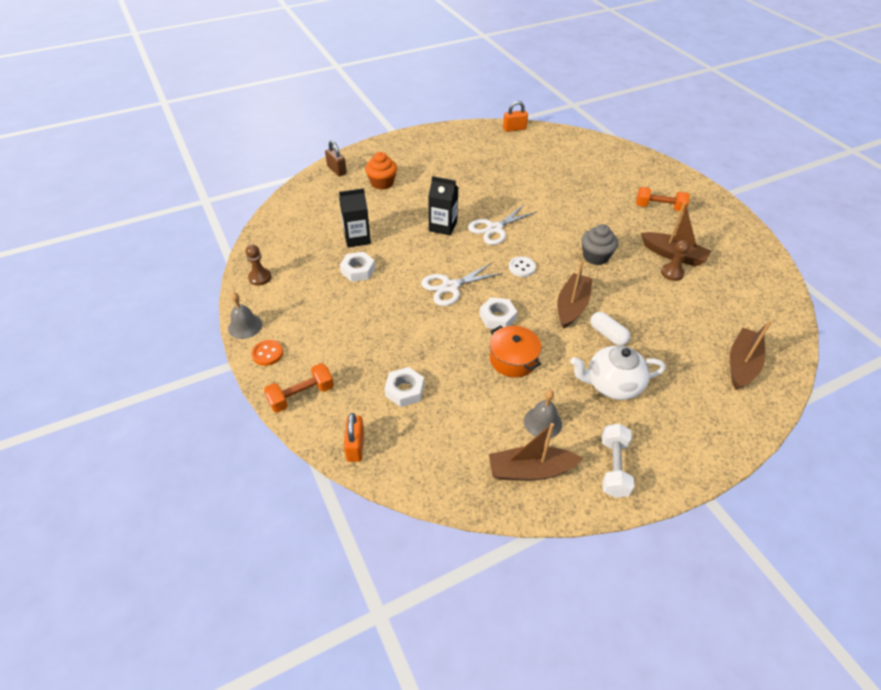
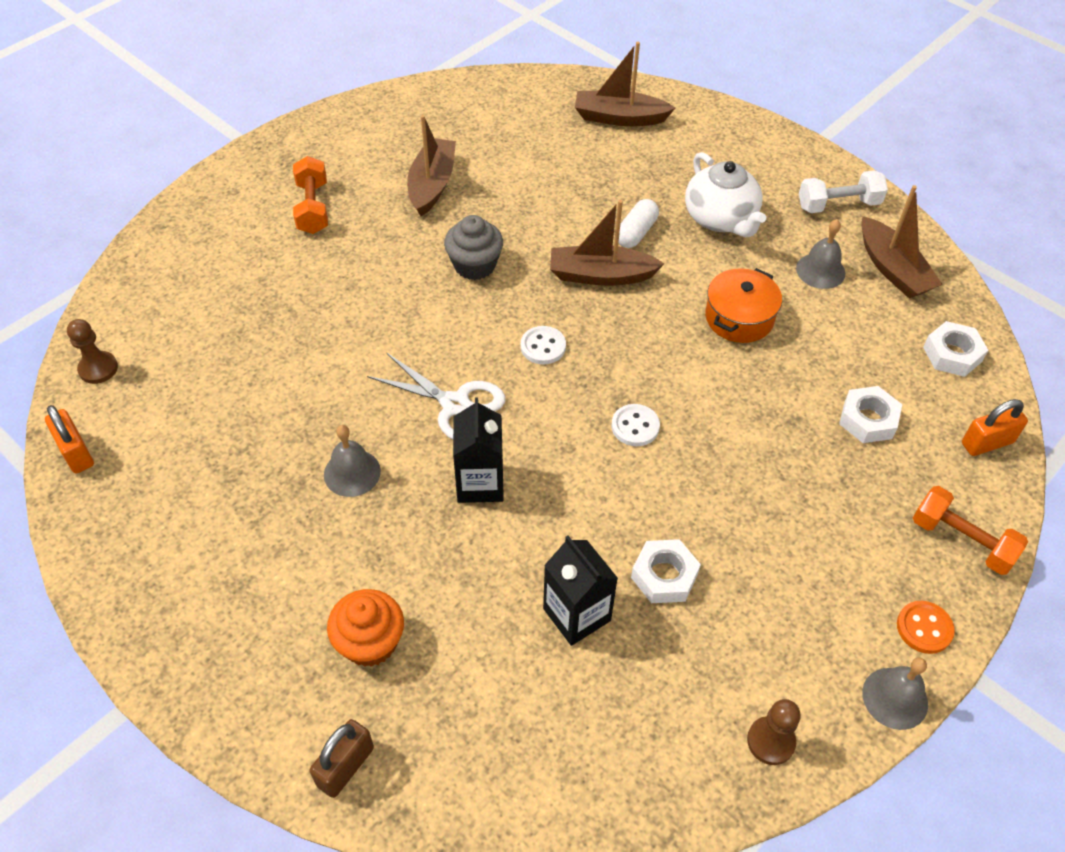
camera: 110 degrees left, 5 degrees up
white scissors [421,263,503,306] -> white button [611,404,660,446]
white nut [479,297,517,330] -> white nut moved to [923,321,988,377]
brown pawn [661,240,690,281] -> brown pawn moved to [67,319,118,384]
none -> grey bell [324,425,381,497]

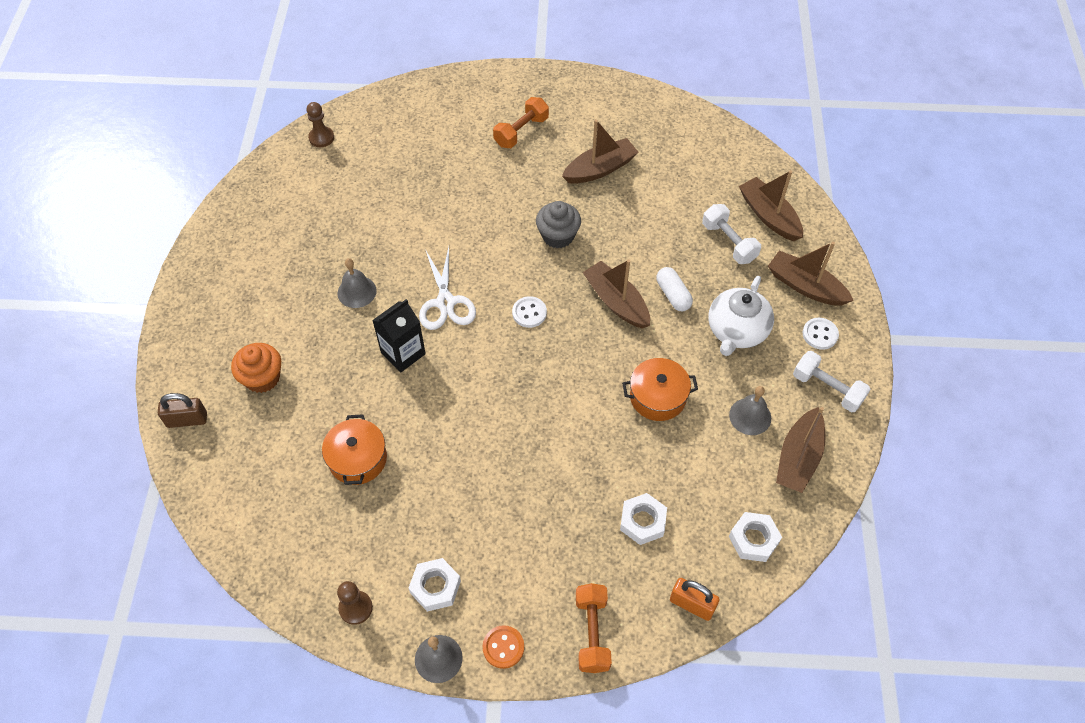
camera: 50 degrees right, 5 degrees up
orange padlock [45,405,94,474] -> none
black carton [543,536,618,646] -> orange pot [322,414,387,485]
white button [611,404,660,446] -> white button moved to [803,318,839,350]
white capsule [619,199,659,248] -> white capsule turned 75 degrees clockwise [656,267,693,311]
white nut [631,539,701,603] -> white nut moved to [409,558,461,612]
none -> white dumbbell [702,204,761,264]
none -> brown boat [768,242,854,306]

